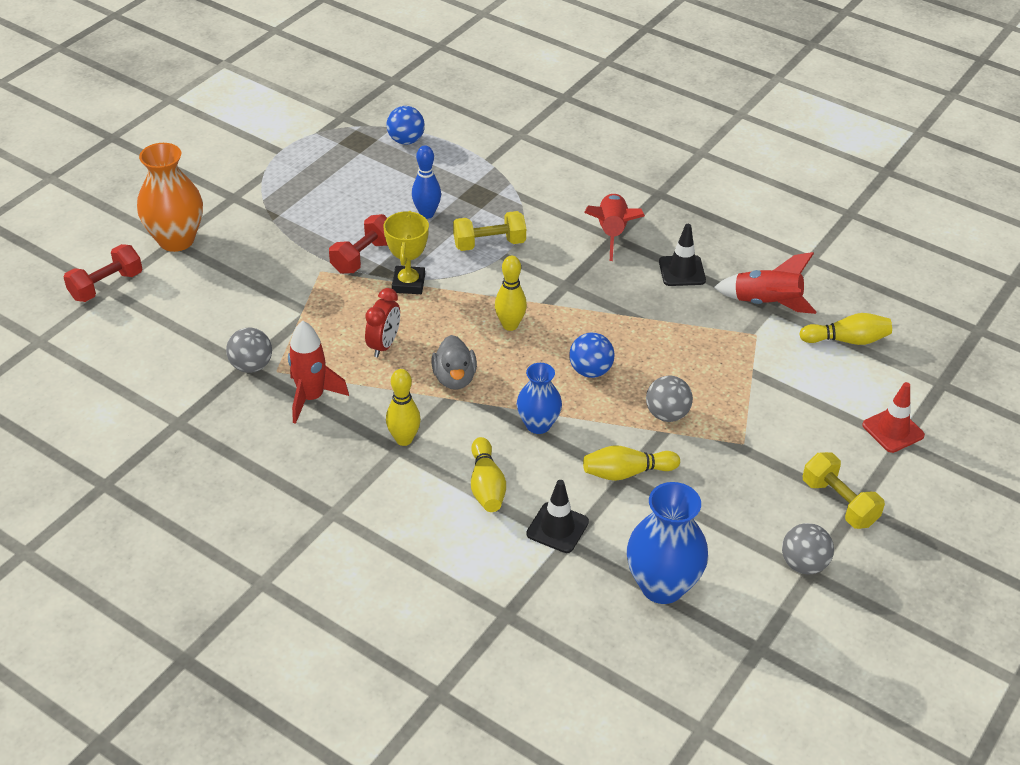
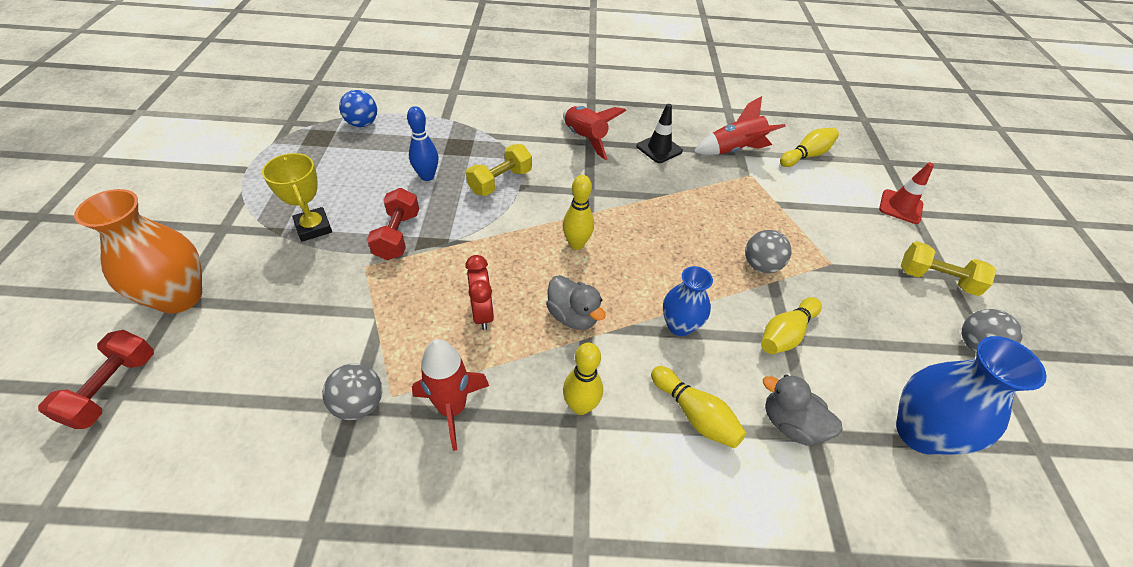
camera: 35 degrees left, 5 degrees up
yellow trophy [383,211,429,294] -> yellow trophy moved to [262,153,332,242]
black traffic cone [526,480,589,553] -> grey duck [763,375,843,446]
blue ball [569,333,615,378] -> none

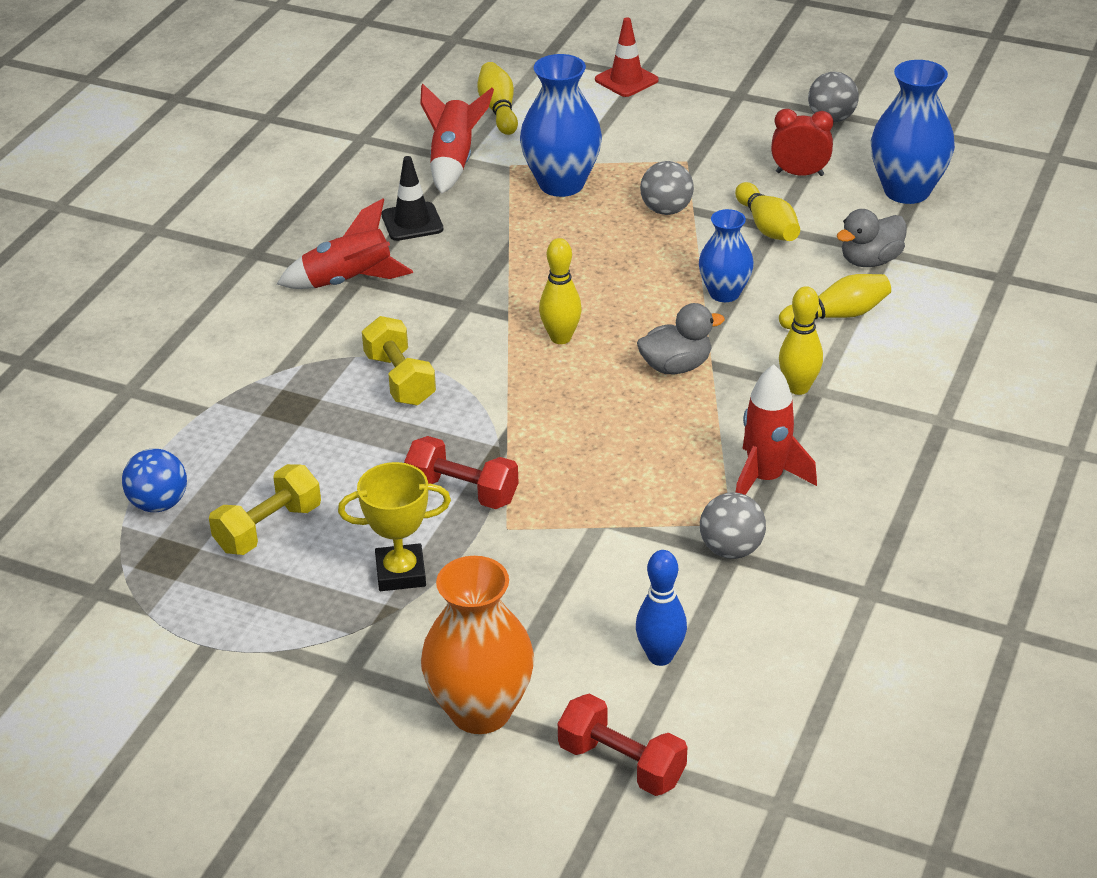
camera: 65 degrees left, 10 degrees down
blue bowling pin [407,106,438,181] -> blue bowling pin moved to [636,550,687,666]
red clock [465,255,494,330] -> red clock moved to [771,109,833,176]
yellow dumbbell [901,241,996,296] -> yellow dumbbell moved to [209,464,321,555]
none -> blue vase [520,54,602,197]

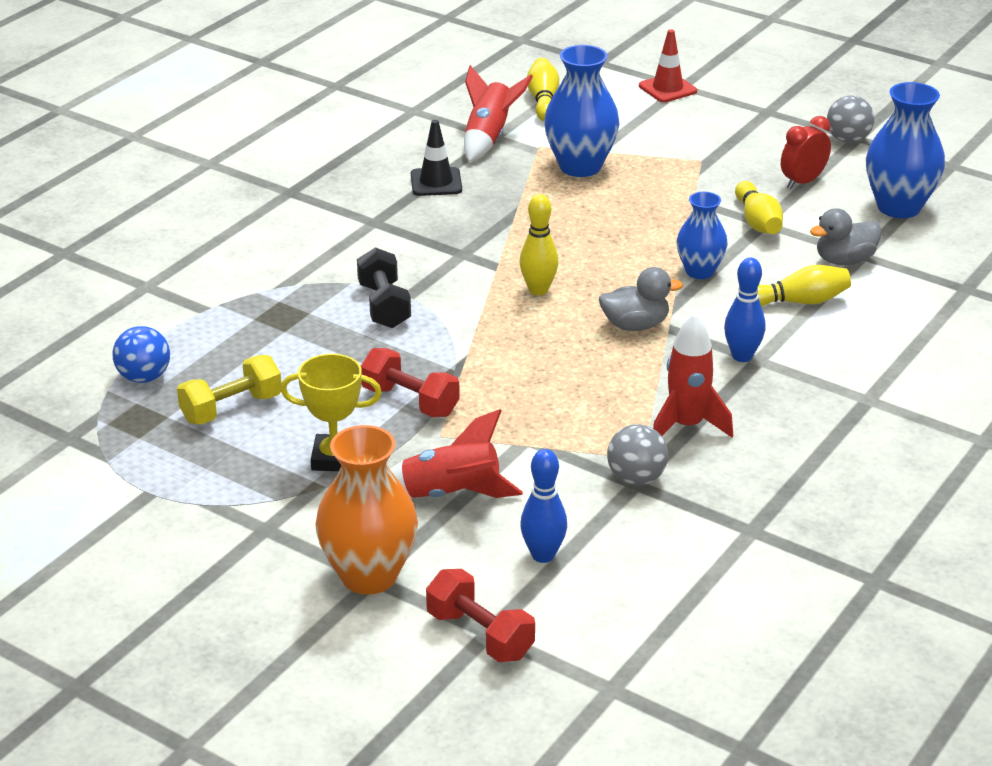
camera: 10 degrees right, 5 degrees down
red rocket [277,199,413,289] -> red rocket moved to [390,409,523,498]
yellow dumbbell [362,316,436,406] -> black dumbbell [357,247,411,328]
grey ball [640,161,694,215] -> none
red clock [771,109,833,176] -> red clock turned 60 degrees counterclockwise [781,116,831,189]
yellow bowling pin [779,286,823,395] -> blue bowling pin [724,258,765,362]

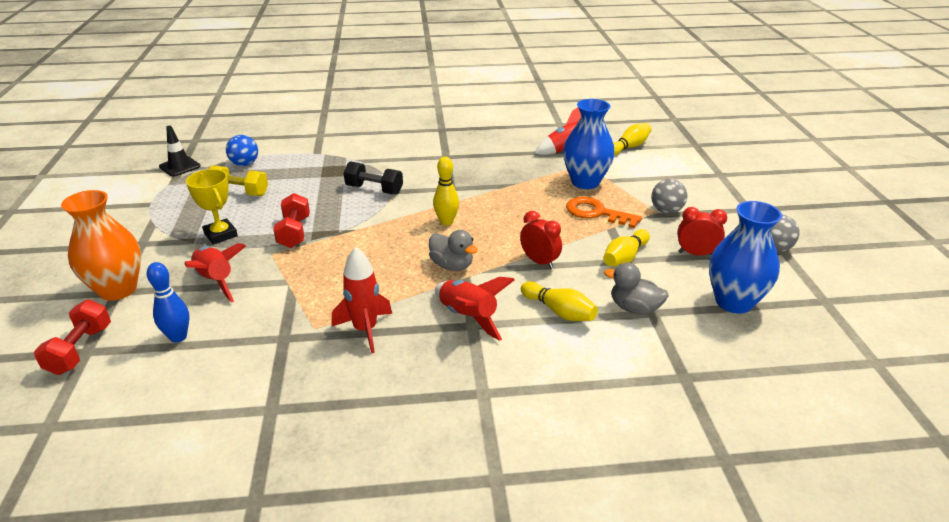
camera: 50 degrees right, 0 degrees up
black dumbbell [357,247,411,328] -> black dumbbell turned 75 degrees clockwise [343,161,403,195]
black traffic cone [411,120,462,196] -> black traffic cone moved to [159,125,201,177]
grey ball [607,424,668,485] -> grey ball moved to [651,179,687,214]
red traffic cone [639,29,697,102] -> none
blue vase [677,192,728,279] -> red clock [520,211,562,269]
blue bowling pin [724,258,765,362] -> red rocket [435,277,515,341]
none -> orange key [566,197,642,229]

